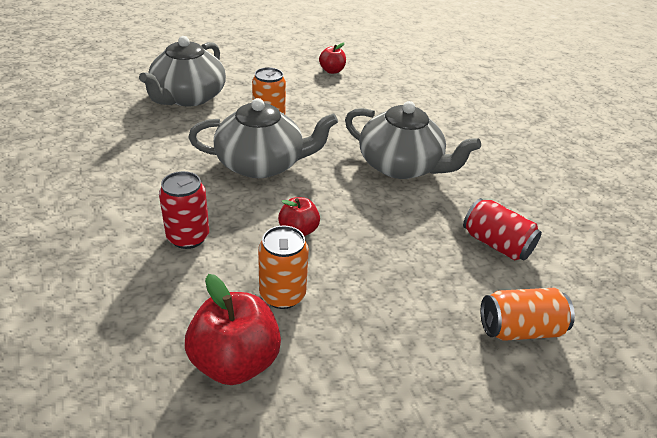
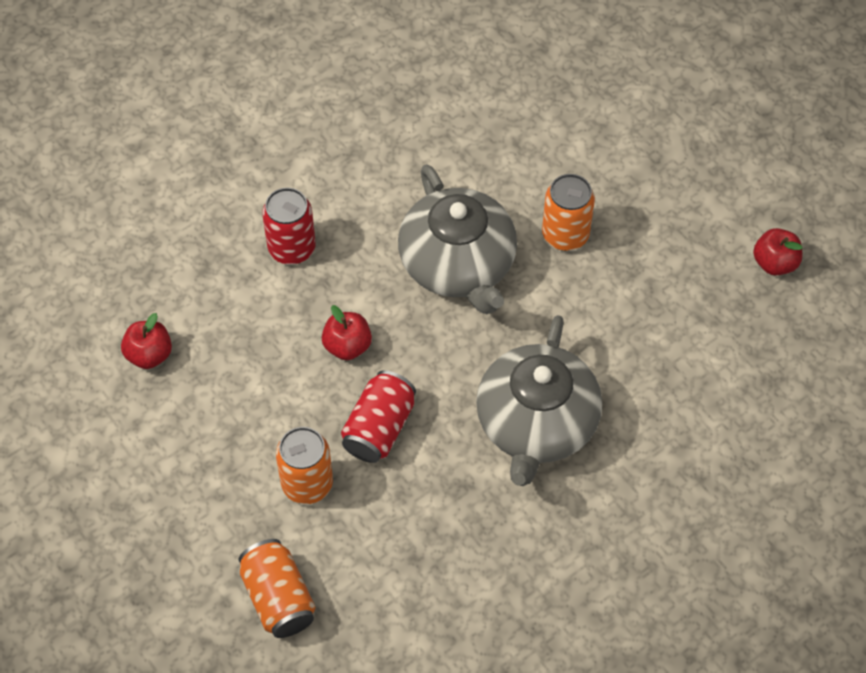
camera: 75 degrees right, 20 degrees up
grey teapot [139,36,226,106] -> none
red apple [185,274,281,385] -> red apple [121,313,172,369], size x0.58
orange can [258,226,309,309] -> orange can moved to [276,427,333,504]
red can [463,198,542,260] -> red can moved to [341,370,416,463]

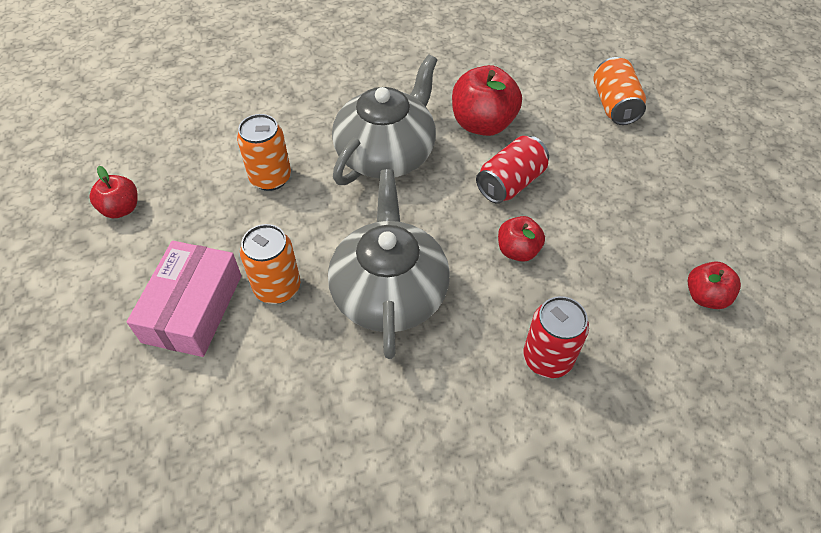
camera: 160 degrees left, 5 degrees down
orange can [276,427,333,504] -> orange can moved to [237,114,291,191]
none -> pink box [127,241,241,357]
none -> red apple [452,65,522,136]

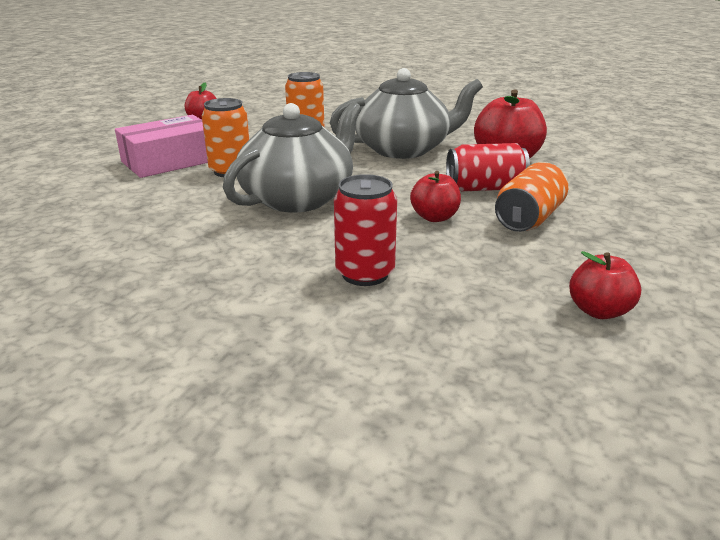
camera: 40 degrees right, 25 degrees down
orange can [593,57,646,125] -> orange can moved to [495,162,568,232]

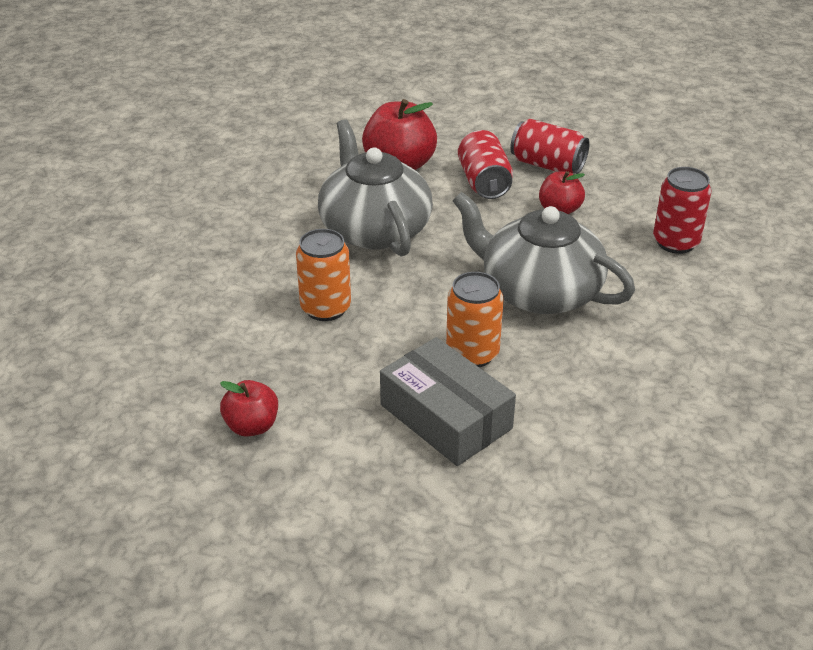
camera: 95 degrees left, 10 degrees up
pink box [115,115,208,178] -> grey box [380,337,516,466]
orange can [495,162,568,232] -> red can [510,119,590,174]
red apple [569,251,641,319] -> none

